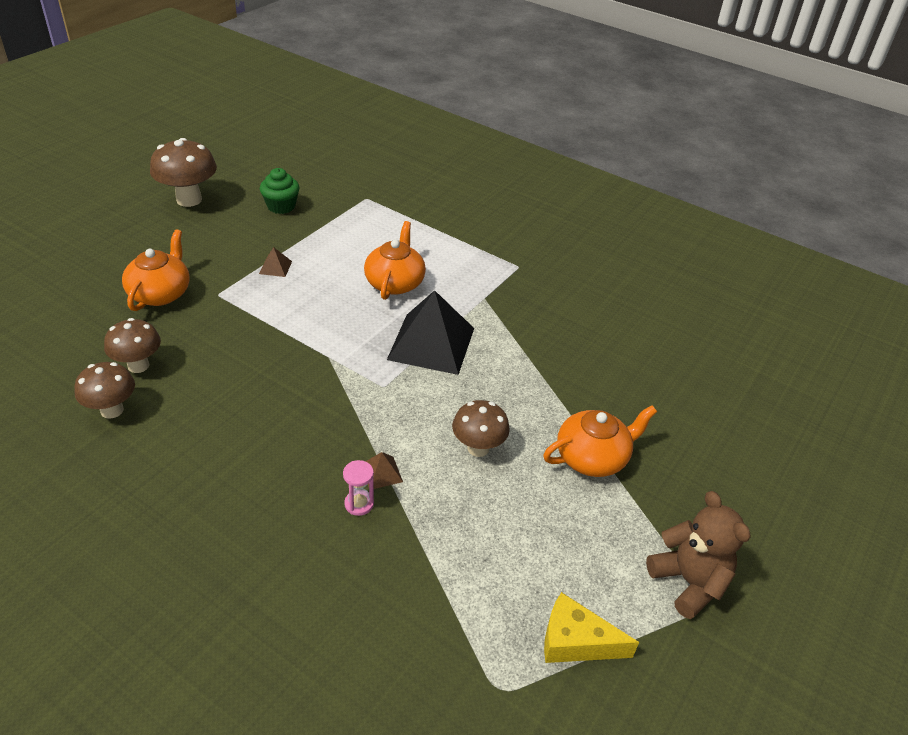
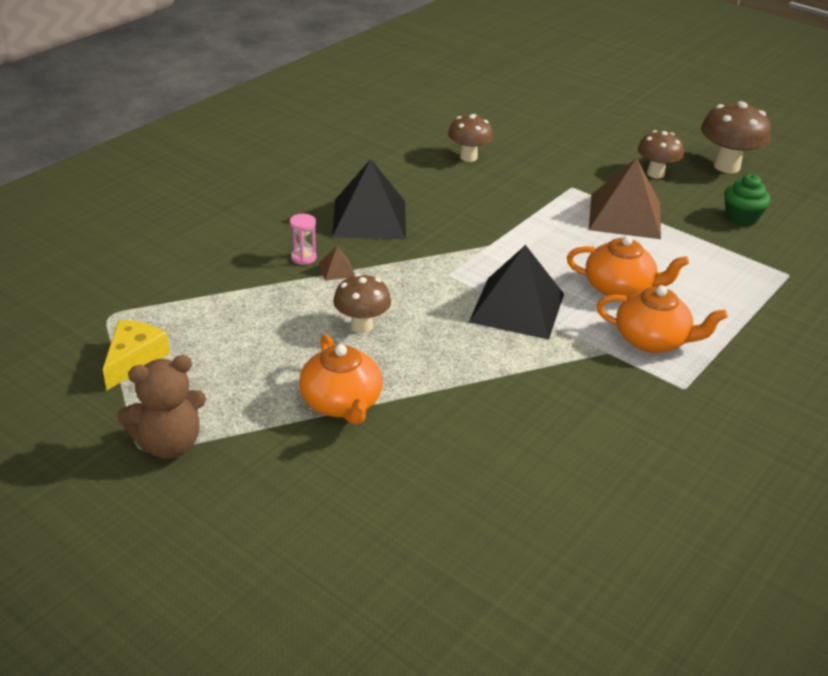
camera: 95 degrees right, 5 degrees down
brown mushroom [74,362,135,419] -> brown mushroom moved to [638,130,684,178]
orange teapot [122,229,190,311] -> orange teapot moved to [597,285,728,353]
brown pyramid [259,247,292,277] -> brown pyramid [589,158,661,239], size x2.48
none -> black pyramid [332,159,406,239]

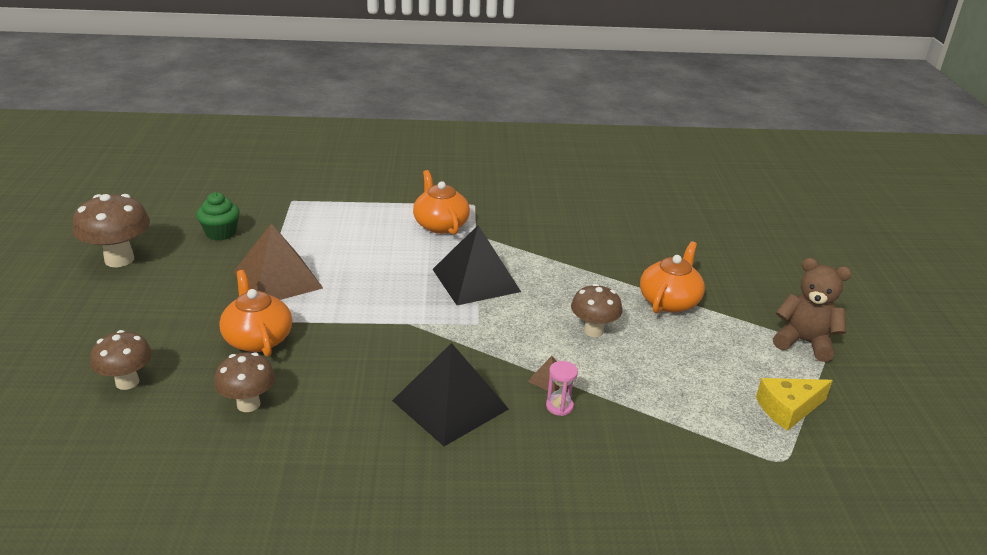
camera: 130 degrees left, 5 degrees down
orange teapot [567,236,689,297] -> orange teapot moved to [219,270,292,357]
brown mushroom [638,130,684,178] -> brown mushroom moved to [90,330,152,390]

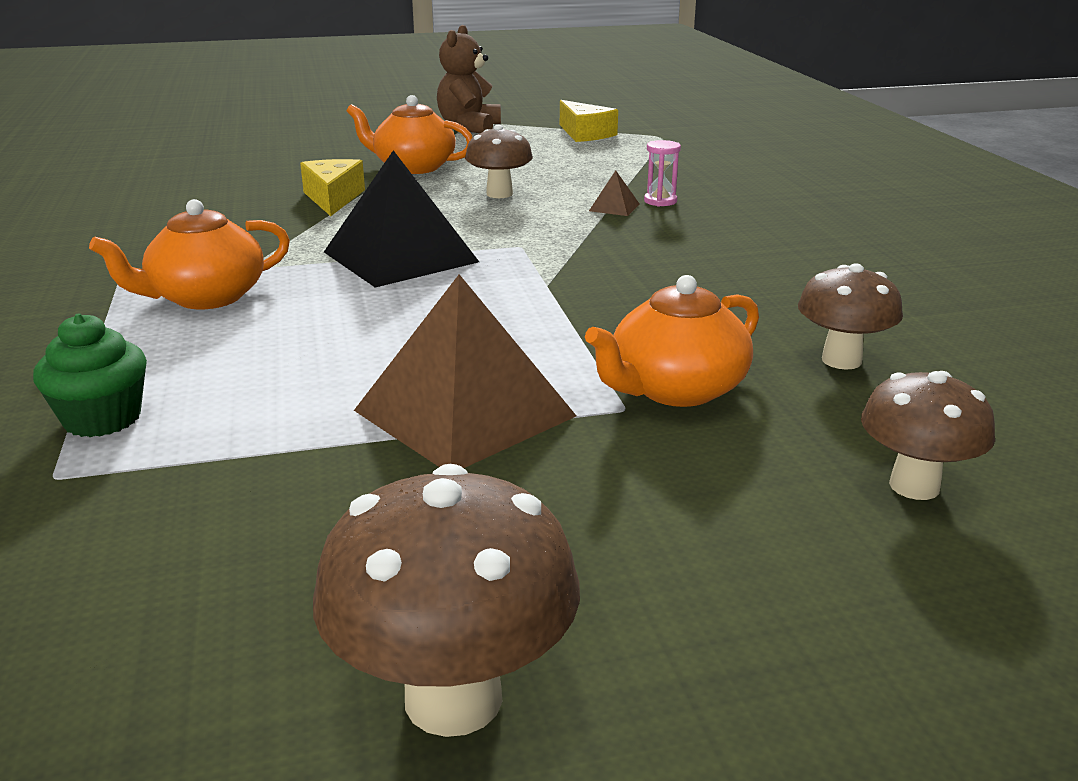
camera: 100 degrees left, 5 degrees down
green cupcake [196,192,240,240] -> green cupcake moved to [33,313,147,437]
black pyramid [392,343,509,446] -> none
none -> yellow cheese [300,159,365,216]

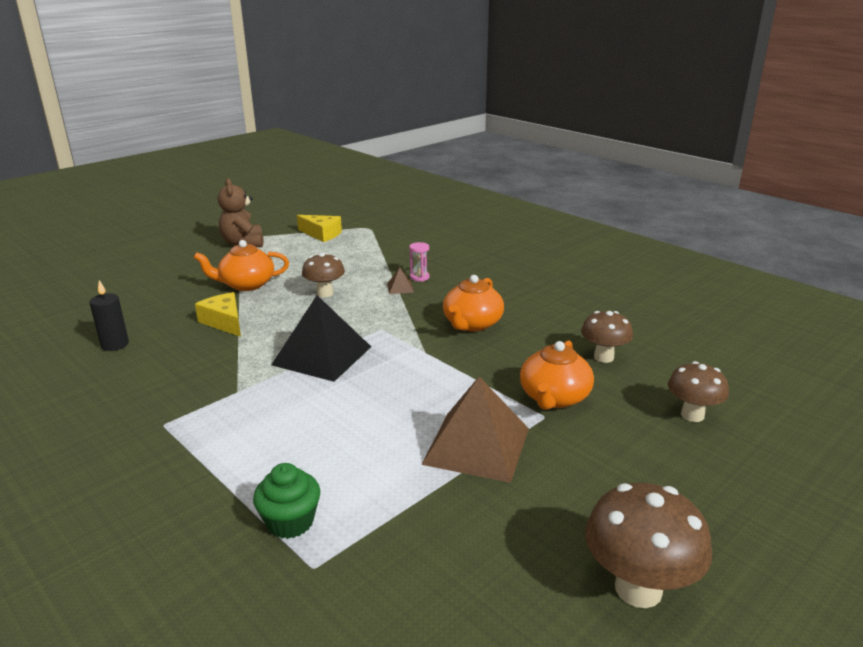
camera: 30 degrees left, 0 degrees up
orange teapot [89,199,290,309] -> orange teapot moved to [443,275,504,332]
none -> black candle [89,280,129,351]

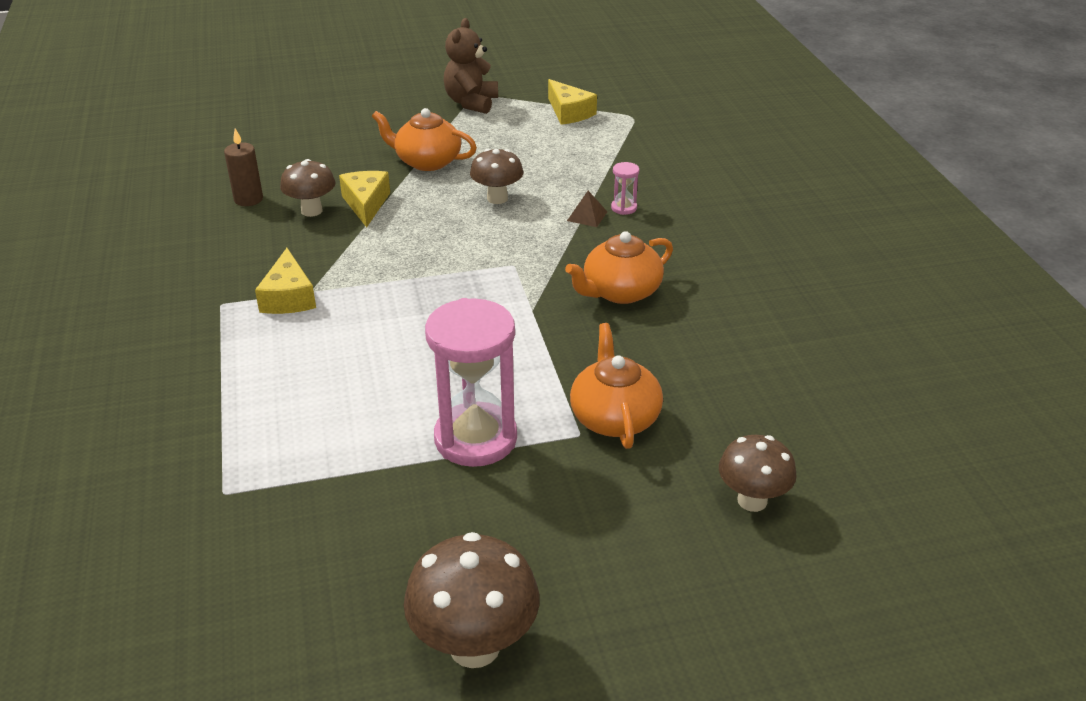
camera: 30 degrees right, 10 degrees up
black candle [89,280,129,351] -> brown candle [224,128,263,206]
green cupcake [253,463,320,539] -> none
black pyramid [272,295,371,382] -> none
brown pyramid [421,377,529,483] -> pink hourglass [425,298,517,467]
orange teapot [520,340,594,410] -> orange teapot turned 120 degrees clockwise [570,323,663,449]
brown mushroom [581,311,633,363] -> brown mushroom moved to [280,159,336,217]
none -> yellow cheese [255,248,316,314]

